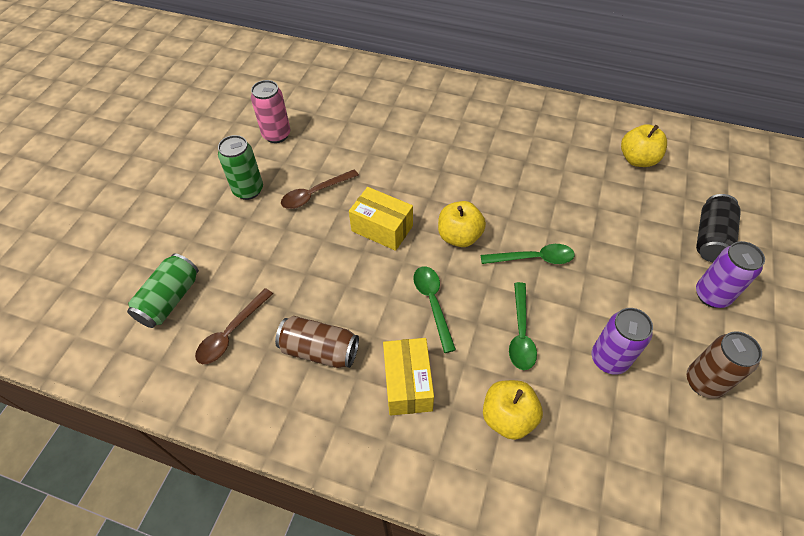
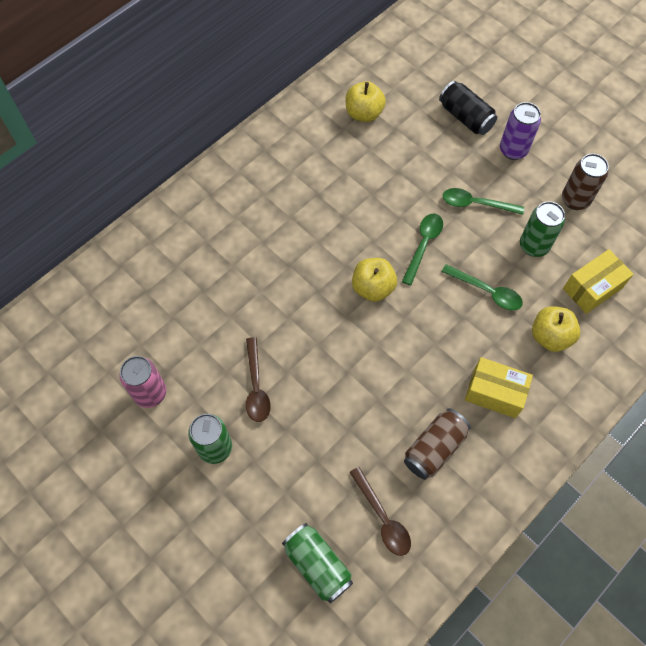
camera: 65 degrees left, 10 degrees up
yellow box [349,187,413,251] -> yellow box moved to [563,249,634,314]
green spoon [413,266,456,353] -> green spoon moved to [443,188,524,215]
purple can [591,308,653,375] -> green can [520,201,565,257]

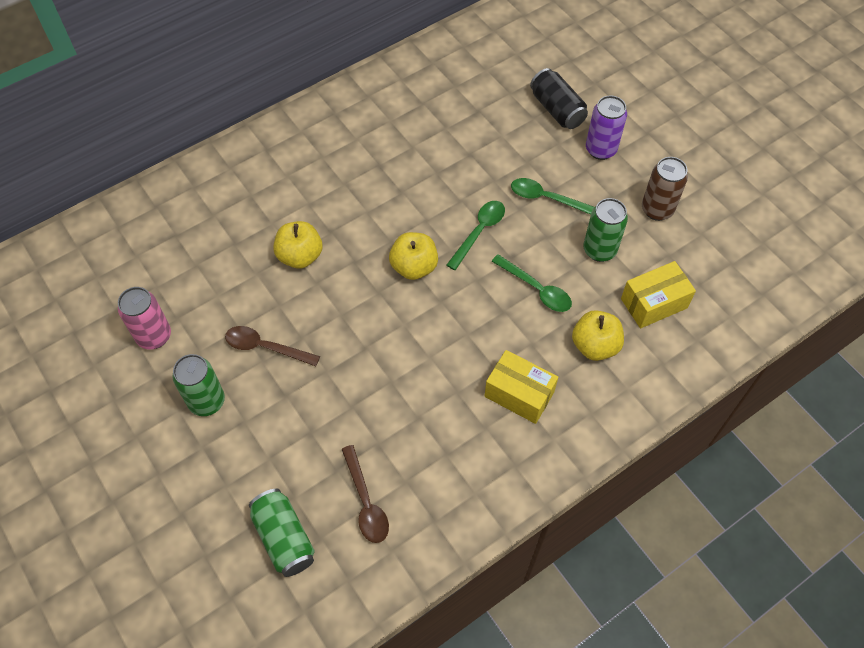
camera: 10 degrees right, 5 degrees down
brown spoon [246,337,271,422] -> brown spoon turned 105 degrees clockwise [225,326,320,366]
yellow apple [345,81,386,122] -> yellow apple moved to [273,221,322,269]
brown can [404,409,471,480] -> none

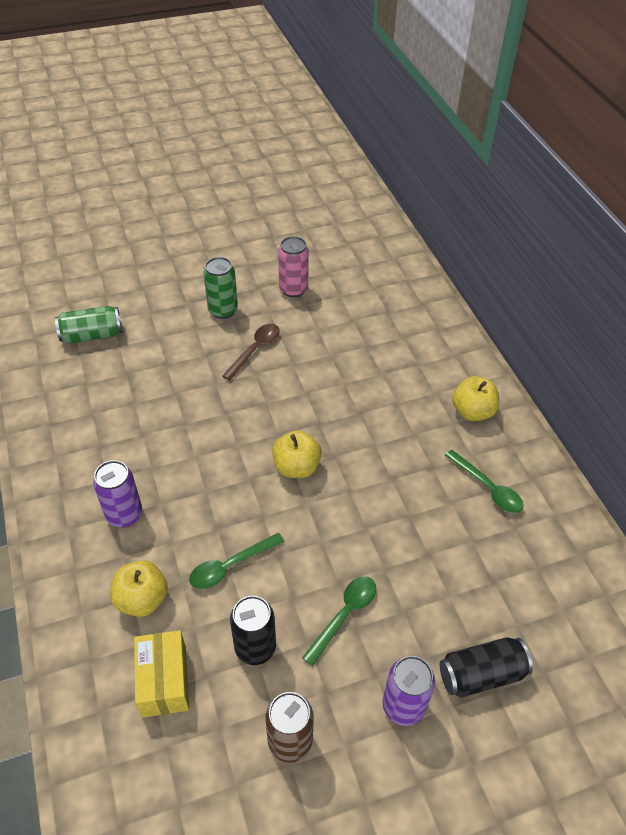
camera: 105 degrees right, 10 degrees down
yellow apple [273,221,322,269] -> yellow apple moved to [452,376,499,421]
brown spoon [342,445,389,543] -> none
green spoon [447,201,505,270] -> green spoon moved to [445,450,524,513]
yellow box [485,350,558,424] -> purple can [93,460,142,528]
green can [583,198,628,262] -> black can [230,596,276,665]

